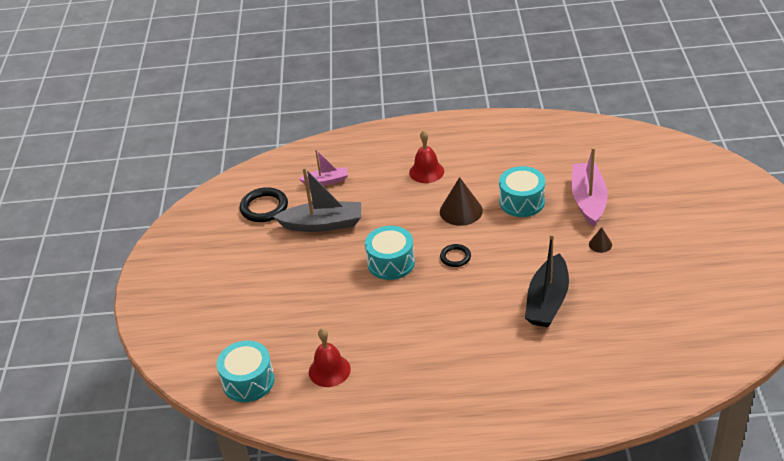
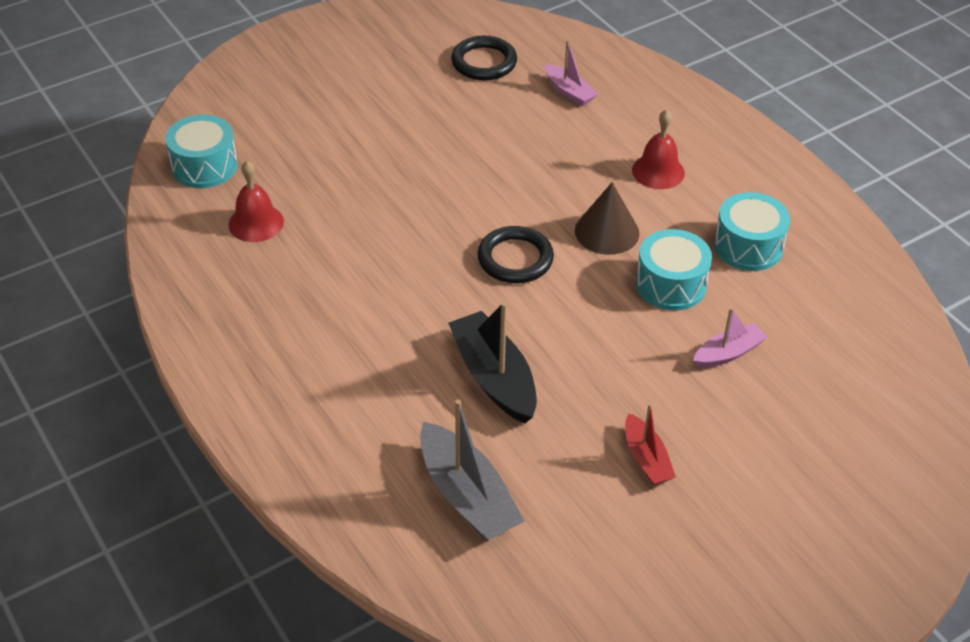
camera: 55 degrees right, 5 degrees up
grey boat [273,167,361,232] -> grey boat moved to [420,399,525,541]
turquoise drum [365,226,415,280] -> turquoise drum moved to [714,192,790,271]
black ring [440,244,471,267] -> black ring [478,226,554,283], size x1.68
black boat [525,234,569,327] -> black boat turned 75 degrees clockwise [448,302,537,424]
pink boat [571,147,608,227] -> pink boat [693,308,768,368], size x0.58
brown cone [589,227,612,253] -> none
none -> red boat [625,403,676,485]

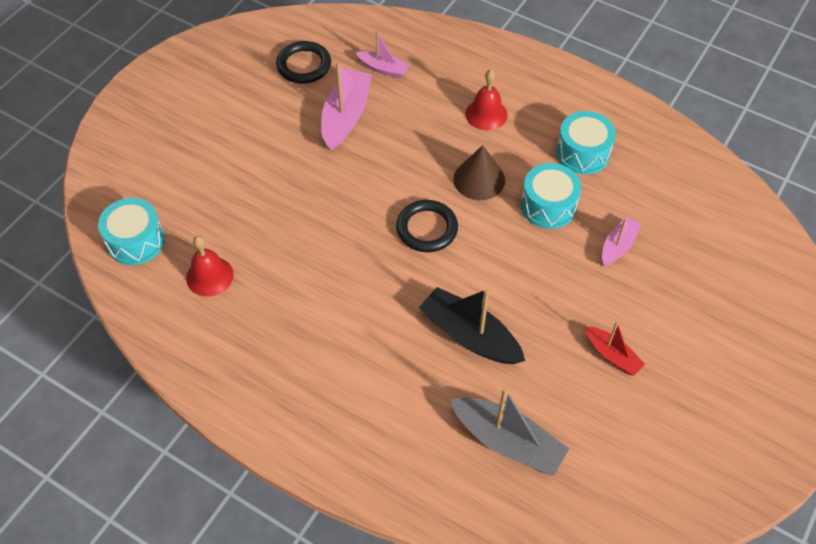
camera: 25 degrees left, 10 degrees up
none -> pink boat [321,62,372,150]

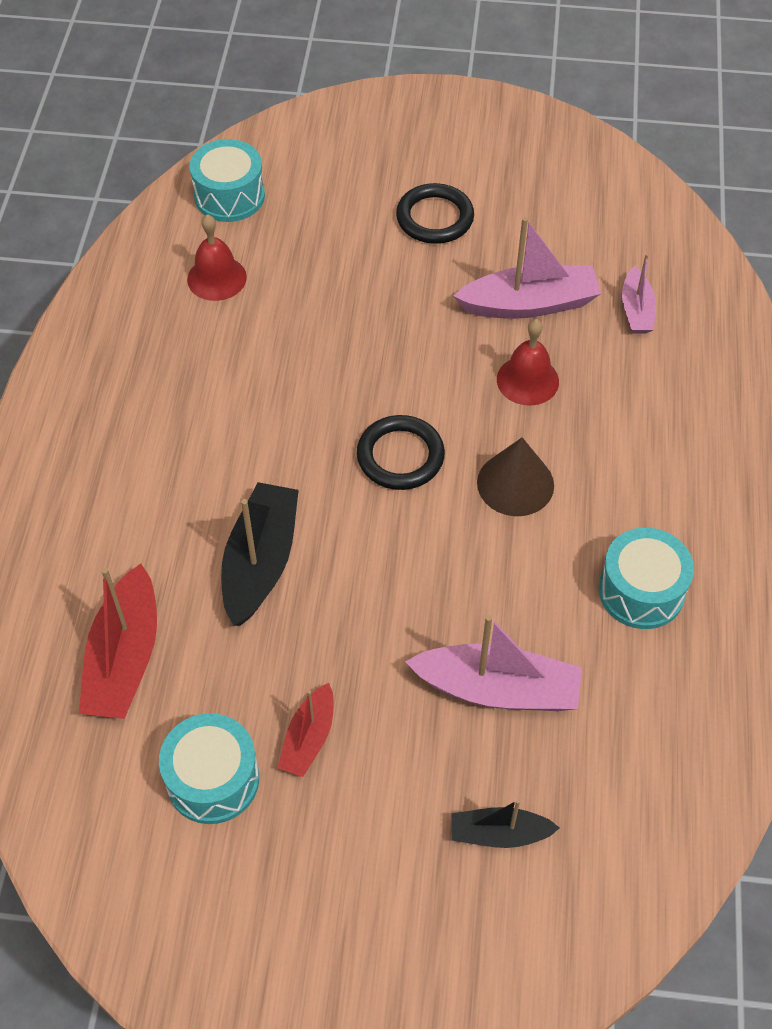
camera: 65 degrees right, 0 degrees up
black ring [276,41,331,84] -> black ring moved to [396,183,474,244]
grey boat [450,388,569,476] -> red boat [79,563,157,719]
red bell [465,70,507,130] -> red bell moved to [497,319,559,406]
turquoise drum [521,163,582,229] -> turquoise drum moved to [159,713,259,824]
pink boat [602,217,642,266] -> pink boat [405,615,582,711], size x1.72
none -> black boat [452,800,560,848]

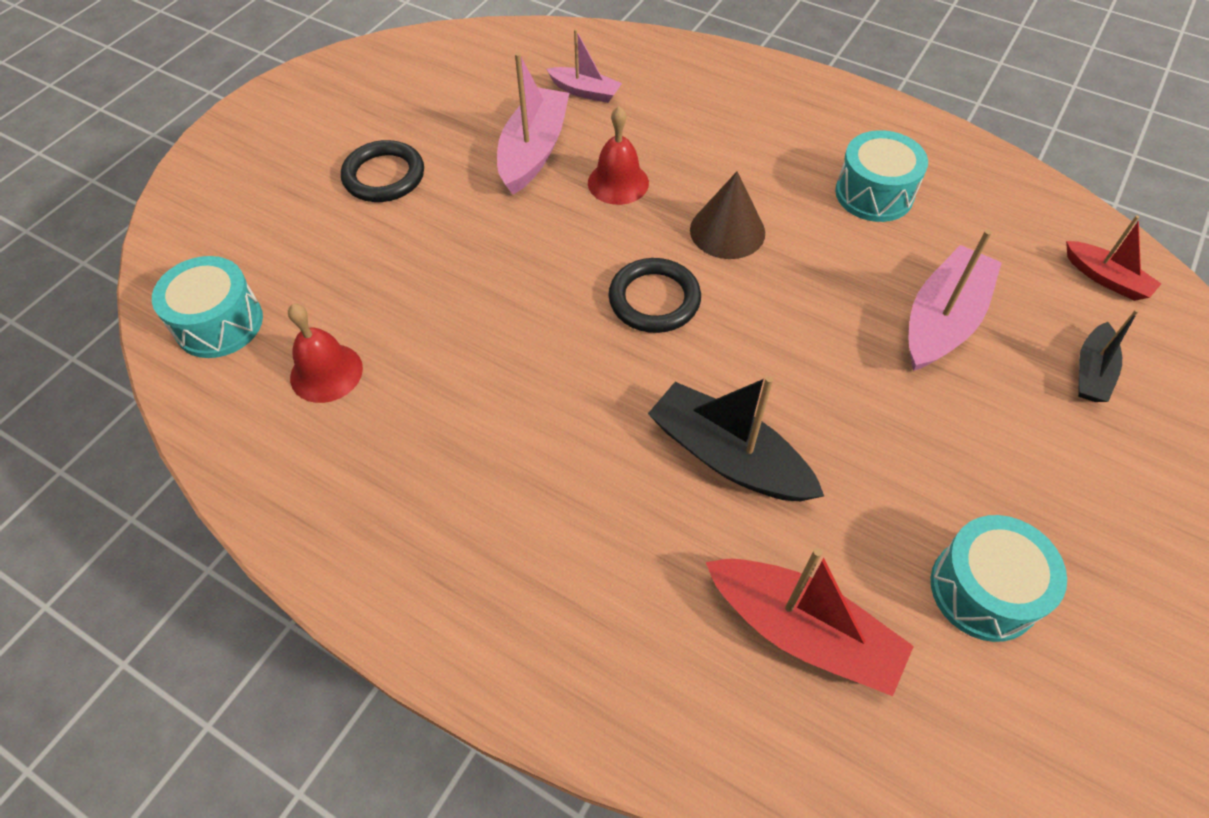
camera: 65 degrees left, 0 degrees up
red boat [278,683,334,777] -> red boat moved to [1066,215,1161,301]

